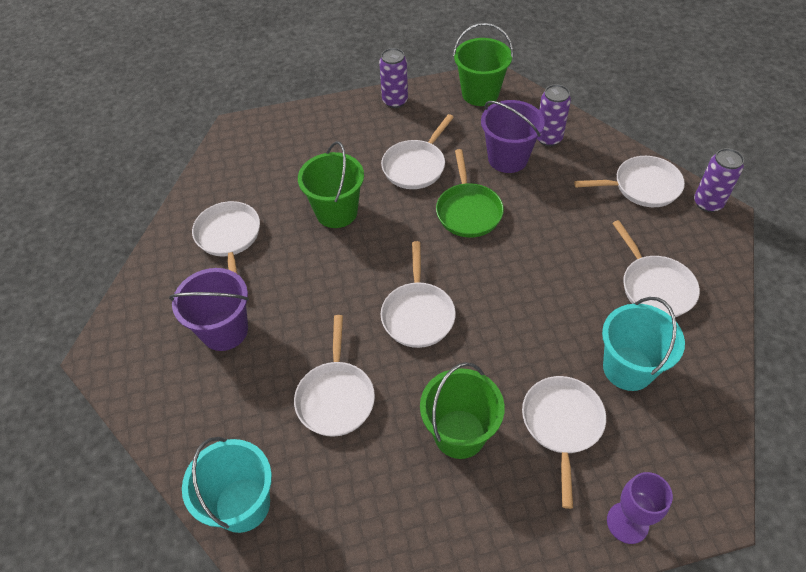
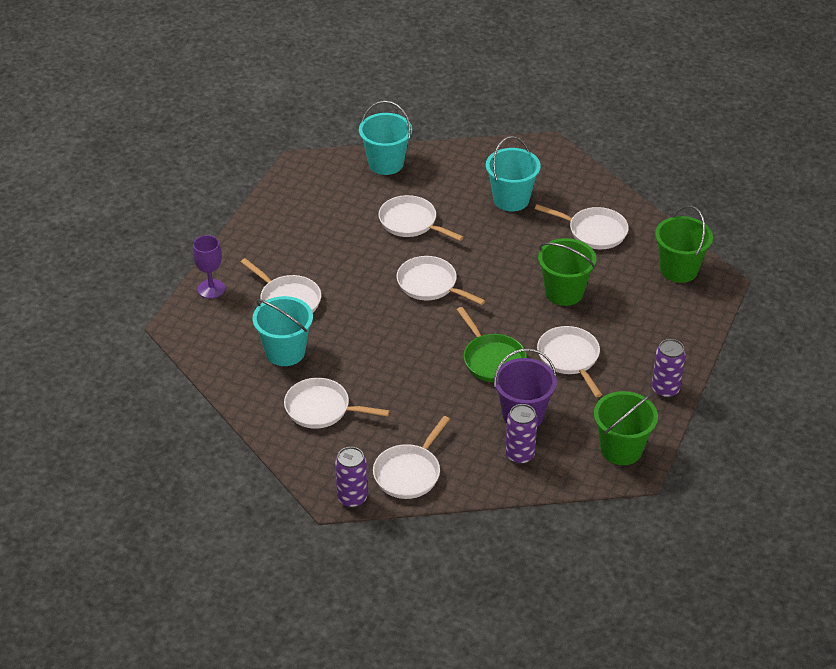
camera: 125 degrees right, 10 degrees down
purple bucket [169,268,249,351] -> turquoise bucket [486,136,541,211]
green bucket [420,362,505,459] -> green bucket moved to [655,206,713,283]
green pan [436,149,504,238] -> green pan turned 150 degrees counterclockwise [457,307,527,382]

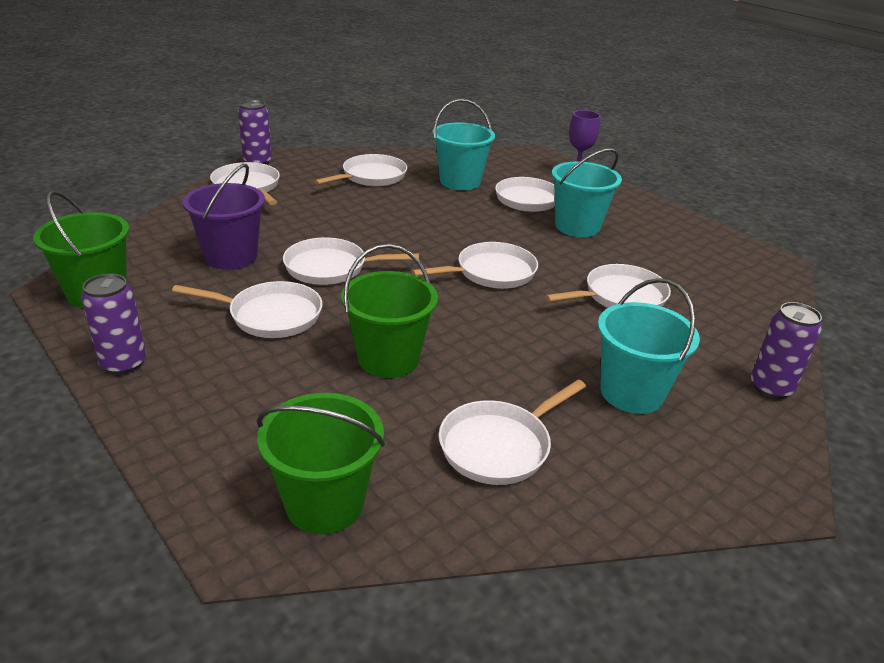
camera: 115 degrees right, 10 degrees down
turquoise bucket [359,101,412,175] -> turquoise bucket moved to [552,148,622,237]
green pan [457,307,527,382] -> white pan [283,238,419,285]
purple can [505,404,538,464] -> purple can moved to [751,302,822,399]

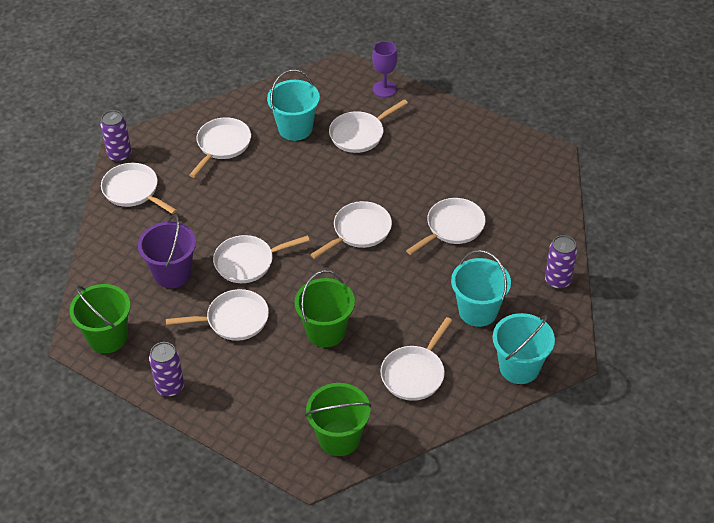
camera: 15 degrees left, 15 degrees up
turquoise bucket [552,148,622,237] -> turquoise bucket moved to [493,313,555,384]

